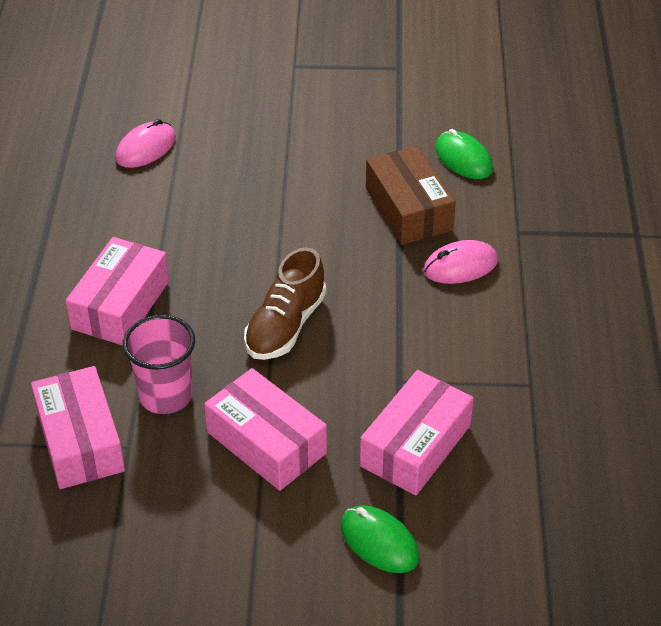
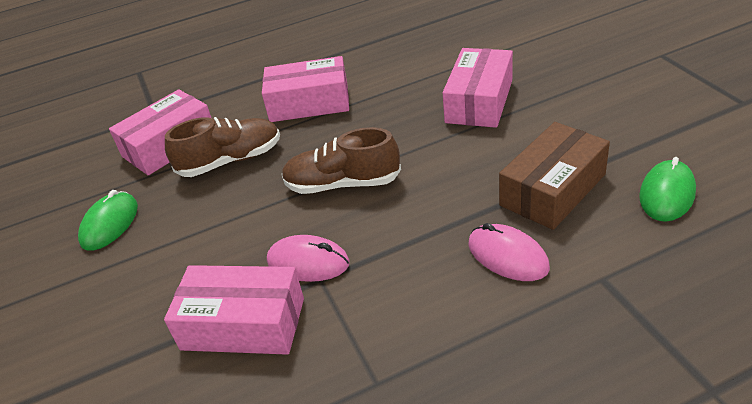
camera: 70 degrees right, 5 degrees down
pink mouse [115,119,176,168] -> pink mouse moved to [267,235,350,282]
pink cup [123,315,195,414] -> brown shoe [165,117,280,177]
pink box [204,368,327,491] -> pink box moved to [443,48,513,128]
green mouse [340,505,420,573] -> green mouse moved to [78,190,138,251]

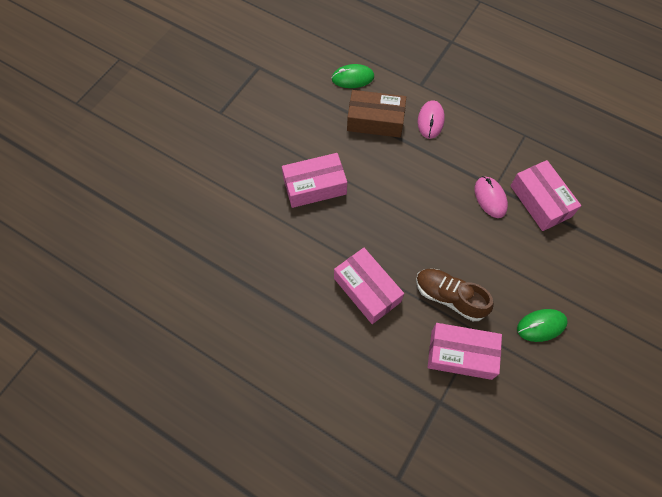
camera: 130 degrees left, 25 degrees up
brown shoe [282,127,401,194] -> none

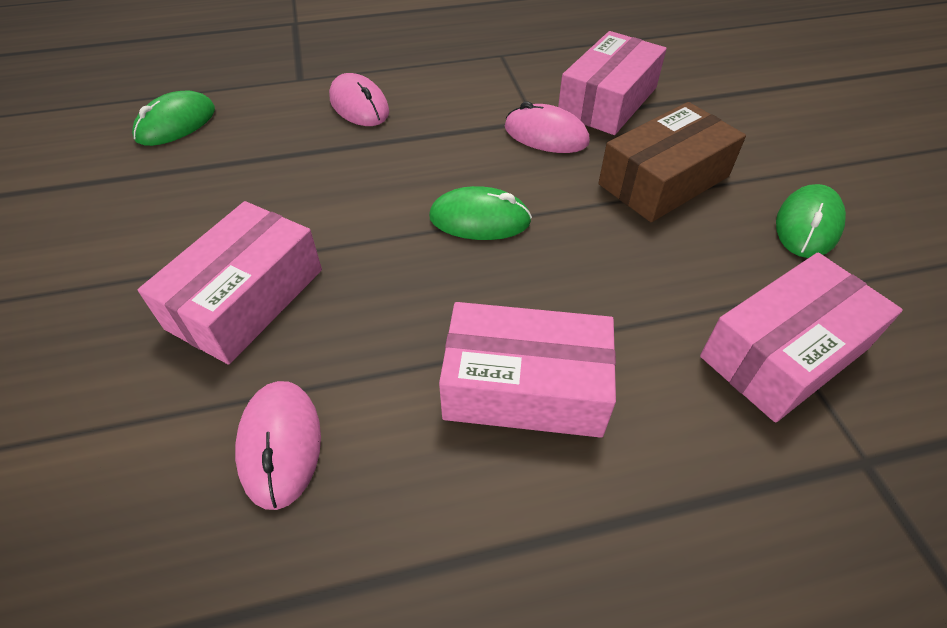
camera: 45 degrees left, 15 degrees down
brown box [347,90,406,138] -> brown box moved to [598,102,746,222]
brown shoe [416,268,494,321] -> none
pink box [511,160,581,231] -> pink box turned 75 degrees counterclockwise [558,31,667,135]
none -> pink mouse [235,381,321,510]
none -> green mouse [429,186,532,240]

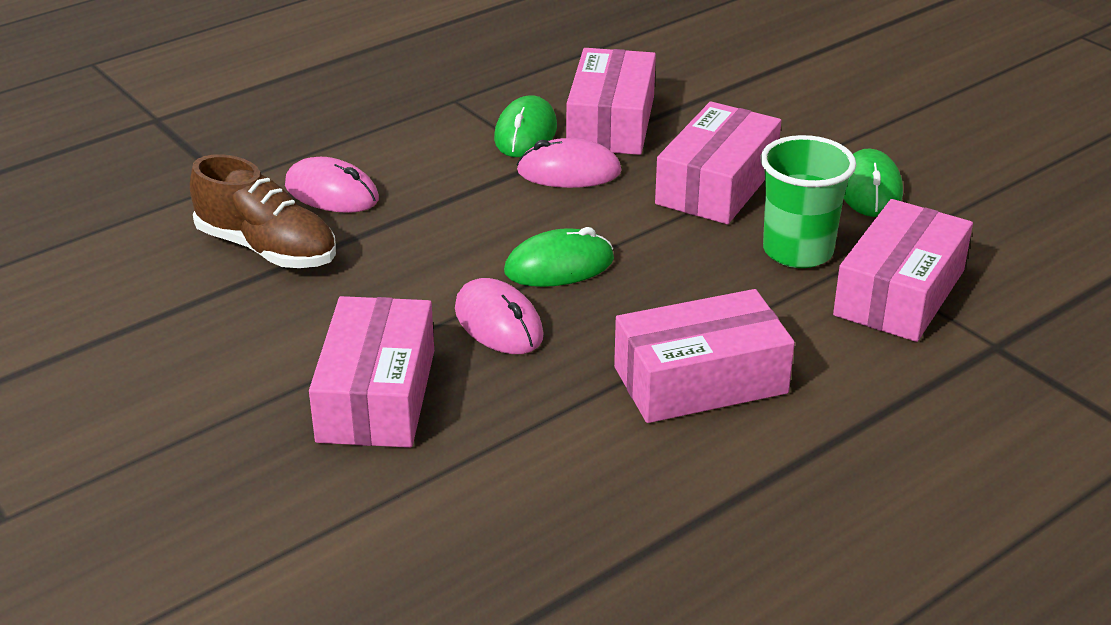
camera: 25 degrees left, 15 degrees down
green mouse [132,91,215,146] -> green mouse moved to [494,95,557,157]
pink mouse [235,381,321,510] -> pink mouse moved to [455,278,544,354]
brown box [598,102,746,222] -> pink box [655,101,781,224]
none -> brown shoe [190,154,336,268]
none -> green cup [760,135,856,268]

